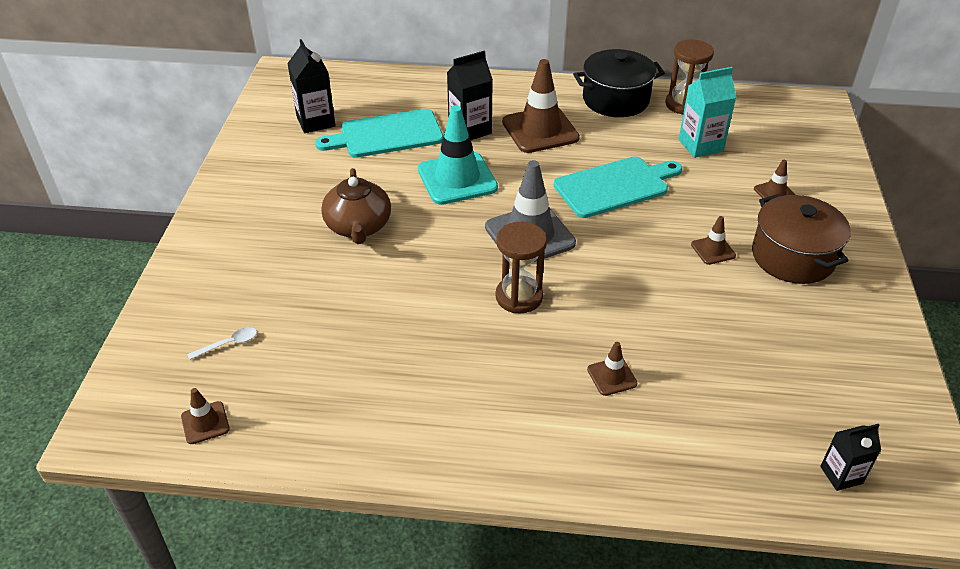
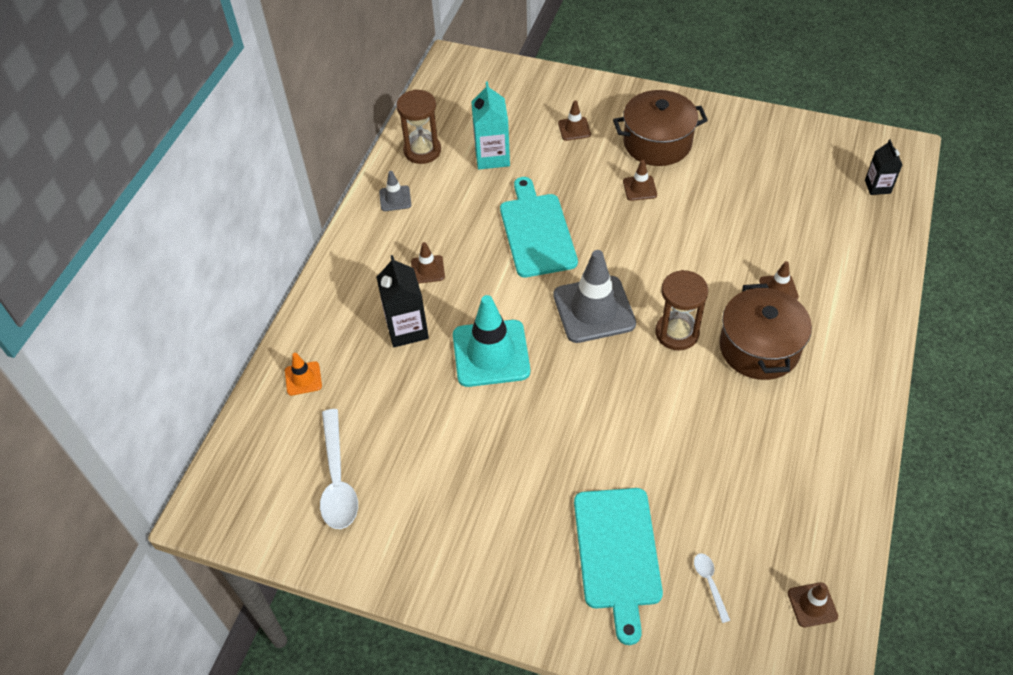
camera: 75 degrees left, 10 degrees up
black carton [287,39,336,133] -> white spoon [320,409,358,529]
turquoise cutting board [315,109,443,158] -> turquoise cutting board moved to [574,488,663,645]
brown teapot [321,168,391,244] -> none
brown traffic cone [502,59,580,153] -> brown traffic cone [411,242,445,284], size x0.47
black pot [573,49,665,117] -> grey traffic cone [379,171,411,211]
none -> orange traffic cone [285,353,322,396]
none -> brown pot [719,283,812,380]

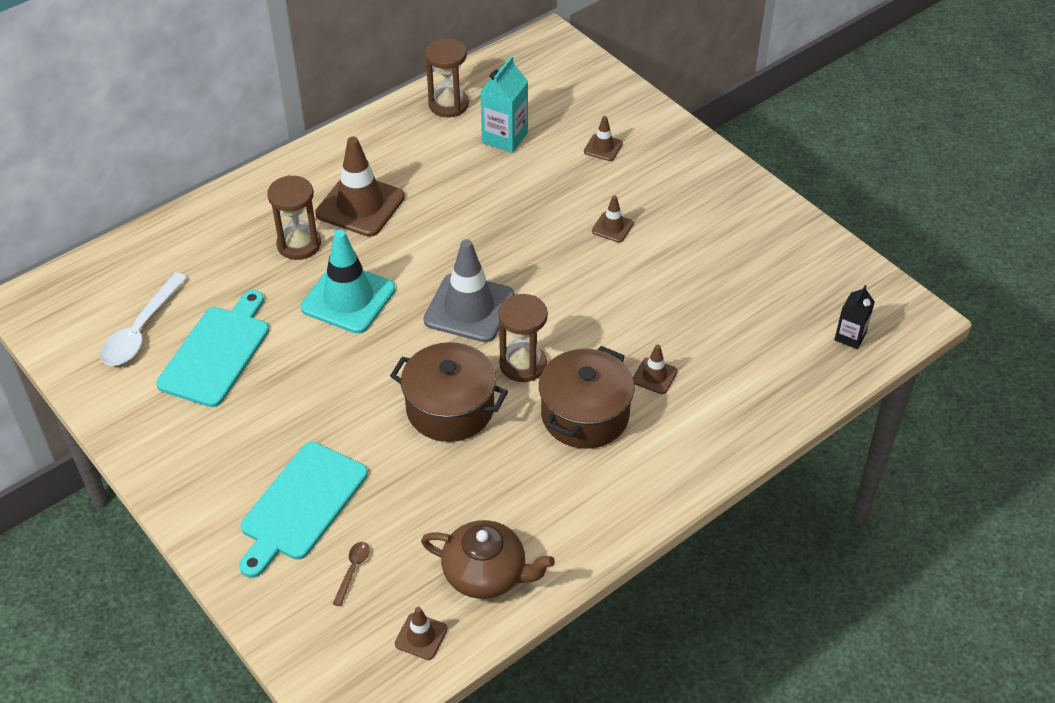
camera: 30 degrees right, 5 degrees down
orange traffic cone [285,353,322,396] -> none
black carton [376,255,429,347] -> brown hourglass [267,175,321,260]
grey traffic cone [379,171,411,211] -> none
brown traffic cone [411,242,445,284] -> brown traffic cone [315,137,405,237], size x2.11
turquoise cutting board [500,177,578,277] -> turquoise cutting board moved to [156,290,269,407]
brown pot [613,90,708,166] -> brown pot moved to [390,342,508,442]
white spoon [694,553,730,623] -> brown spoon [333,542,370,606]
none -> brown teapot [421,520,555,599]

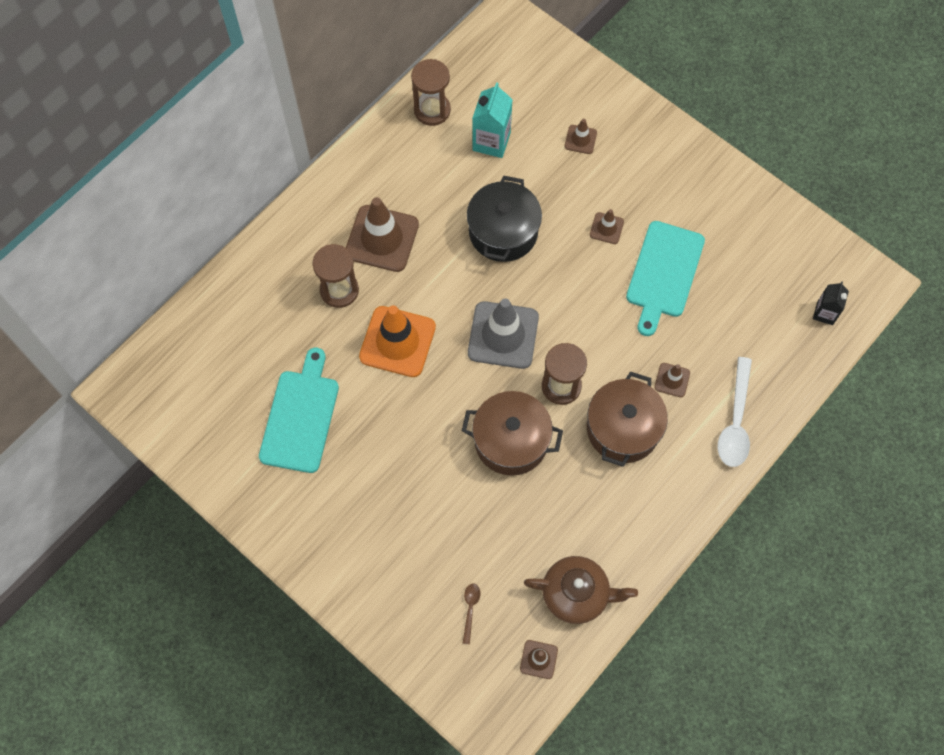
camera: 10 degrees left, 20 degrees up
white spoon [100,273,188,366] -> white spoon moved to [718,357,752,467]
turquoise cutting board [239,442,368,578] -> turquoise cutting board moved to [626,221,705,336]
turquoise traffic cone [301,230,396,333] -> orange traffic cone [359,305,436,377]
none -> black pot [467,176,542,262]

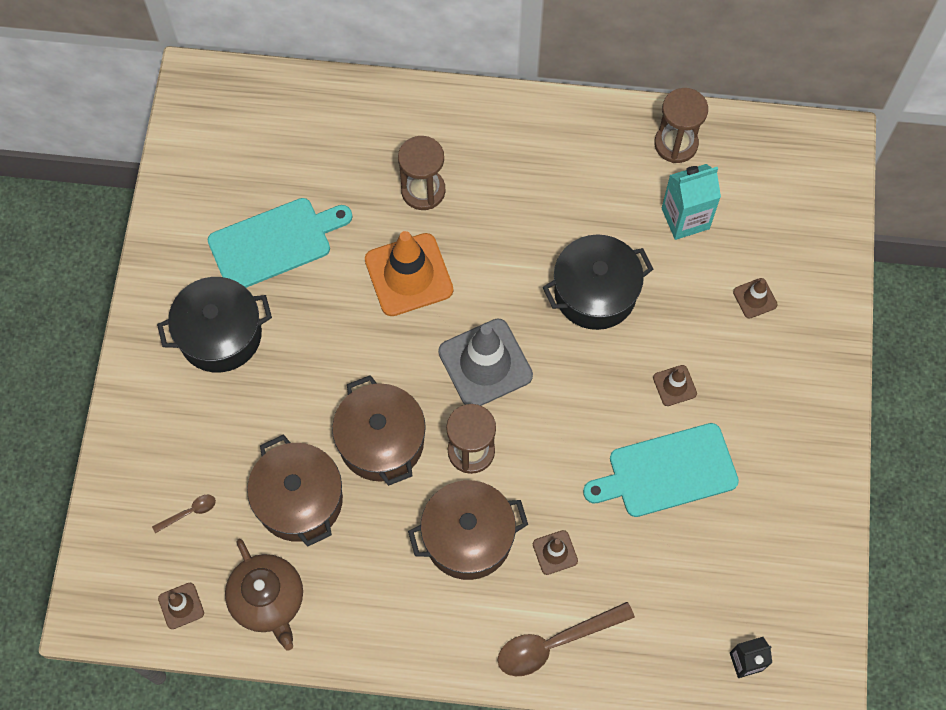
camera: 55 degrees right, 0 degrees up
brown traffic cone [346,197,419,272] -> none
white spoon [718,357,752,467] -> brown spoon [498,602,635,676]
none -> black pot [157,277,272,372]
none -> brown pot [247,434,343,547]

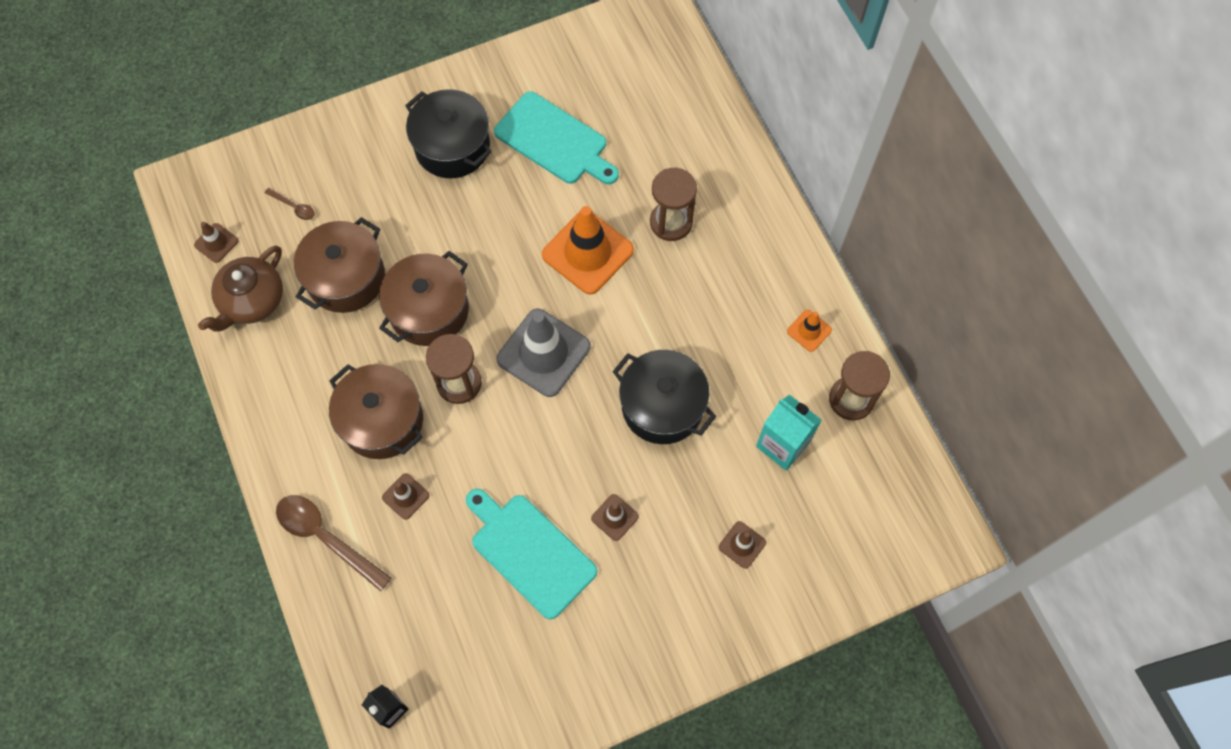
camera: 60 degrees right, 0 degrees up
none -> orange traffic cone [787,310,832,352]

